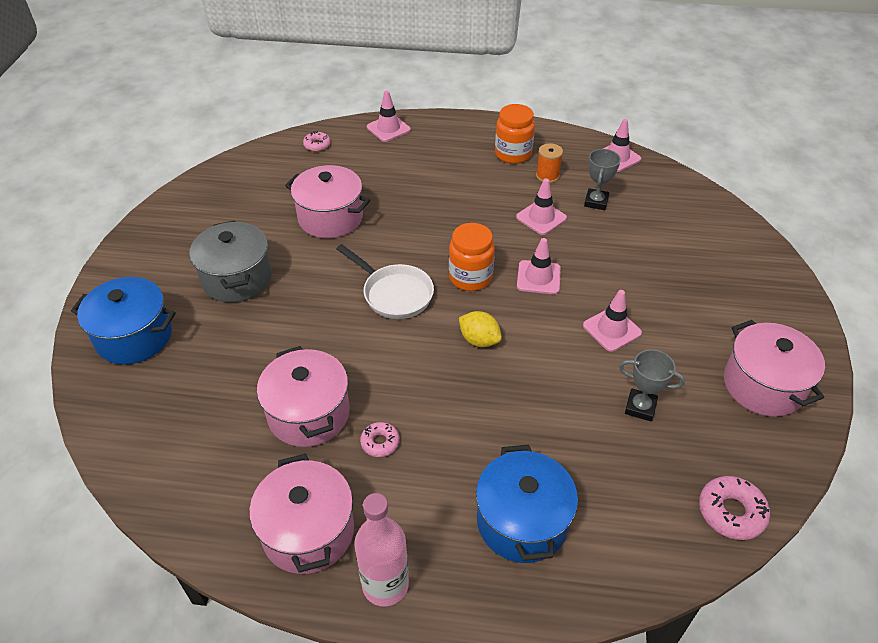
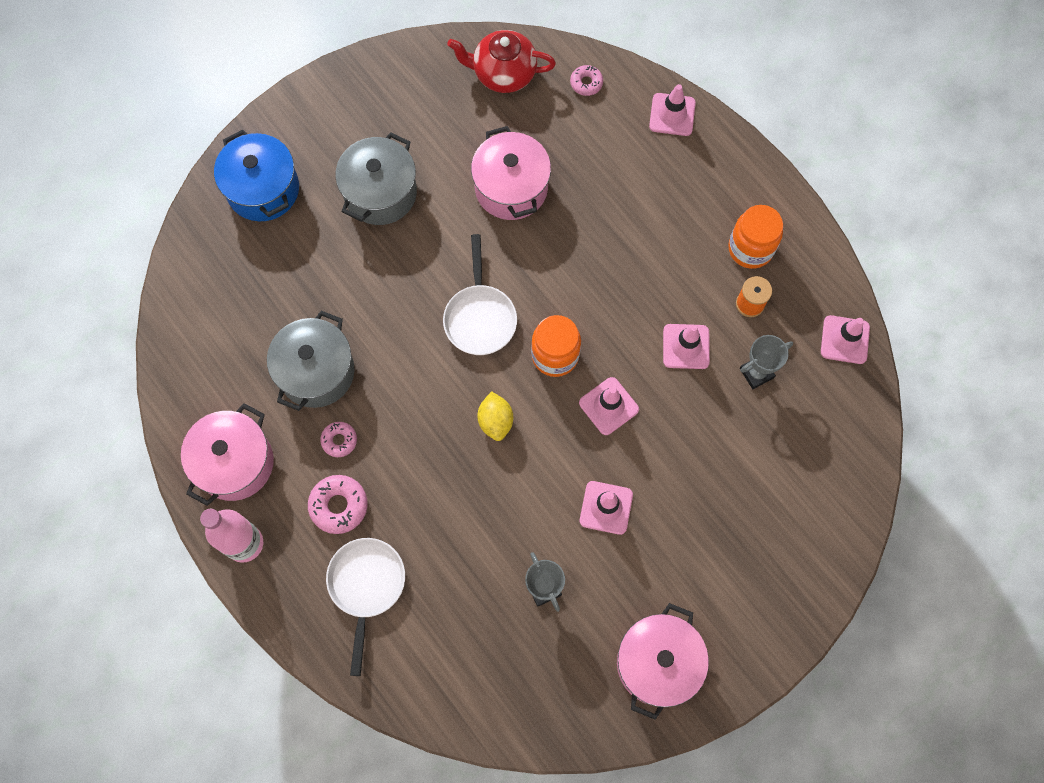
camera: 45 degrees right, 25 degrees up
pink pot [257,346,350,447] -> grey pot [267,311,355,411]
blue pot [476,445,578,563] -> white pan [326,538,405,676]
pink donut [699,476,770,540] -> pink donut moved to [308,475,368,534]
none -> red teapot [447,30,556,93]

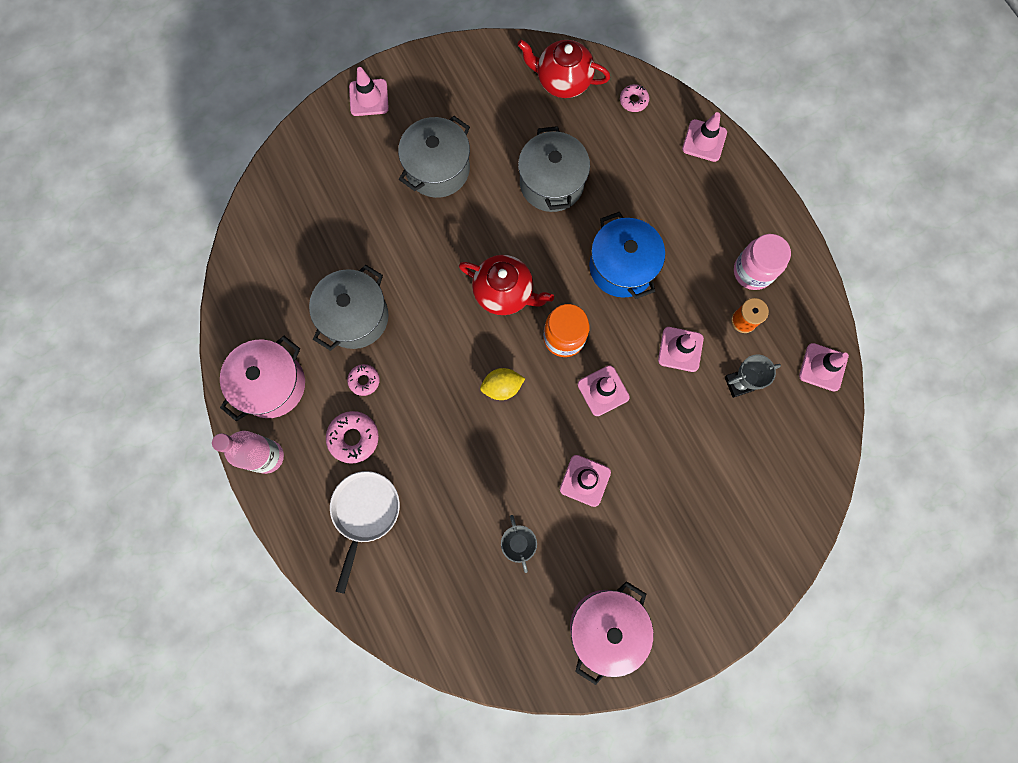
camera: 10 degrees right, 5 degrees up
blue pot [214,130,299,221] -> blue pot moved to [589,212,665,299]
white pan [443,234,517,355] -> red teapot [459,255,554,315]
pink pot [471,126,551,220] -> grey pot [518,126,590,212]
yellow lemon [477,391,513,441] -> yellow lemon turned 75 degrees clockwise [480,368,525,400]
orange jar [728,205,783,269] -> pink jar [734,234,791,290]
none -> pink traffic cone [349,67,389,116]

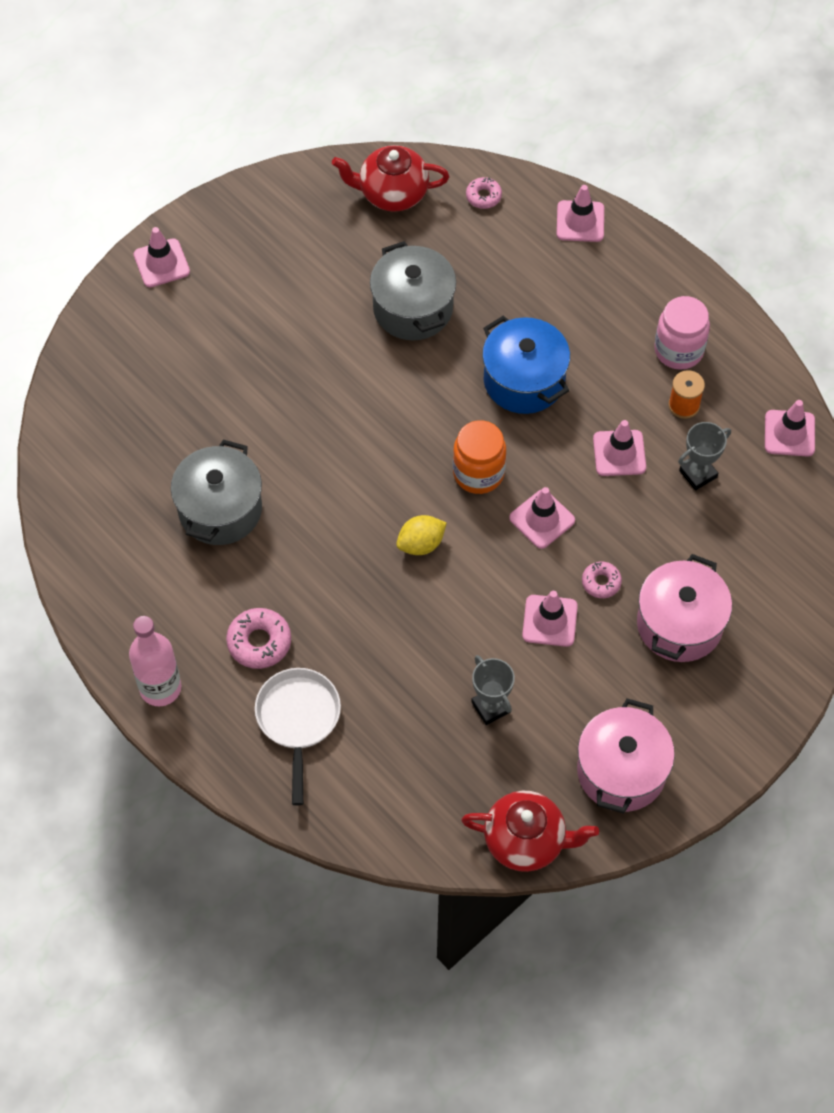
camera: 15 degrees left, 15 degrees down
pink pot [220,336,305,421] -> pink pot moved to [637,554,732,662]
pink donut [347,364,380,396] -> pink donut moved to [582,562,622,598]
grey pot [398,116,470,198] -> none
red teapot [459,255,554,315] -> red teapot moved to [461,791,599,872]

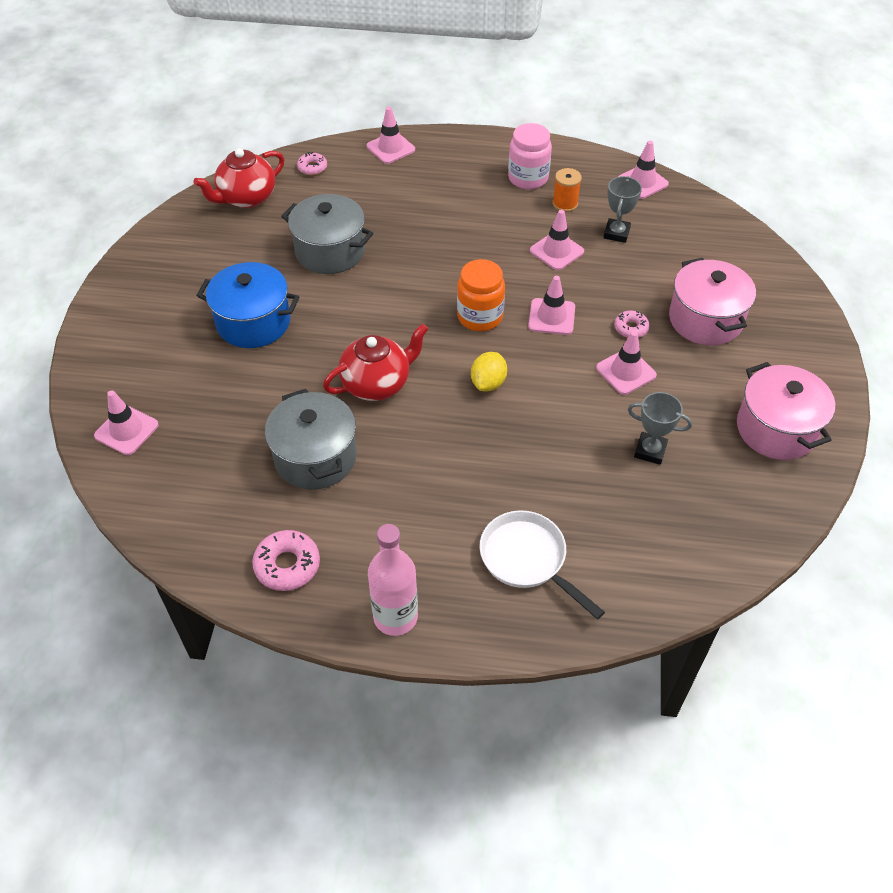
camera: 40 degrees left, 10 degrees down
pink traffic cone [134,227,190,287] -> pink traffic cone moved to [94,390,159,455]
pink donut [226,608,291,669] -> pink donut moved to [252,530,320,591]
red teapot [461,791,599,872] -> red teapot moved to [323,324,428,401]
blue pot [482,316,570,414] -> blue pot moved to [196,262,299,348]

